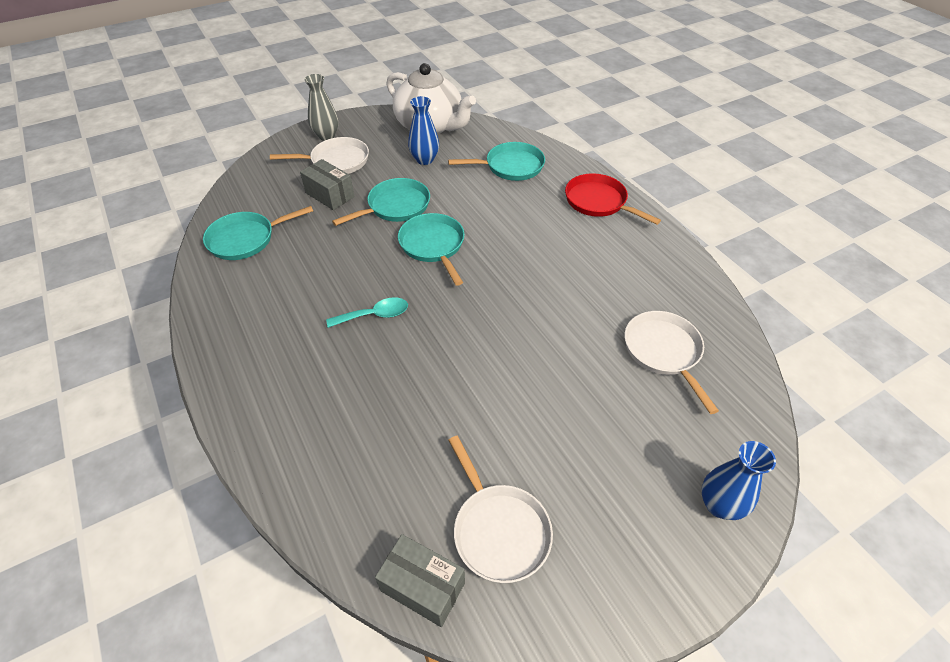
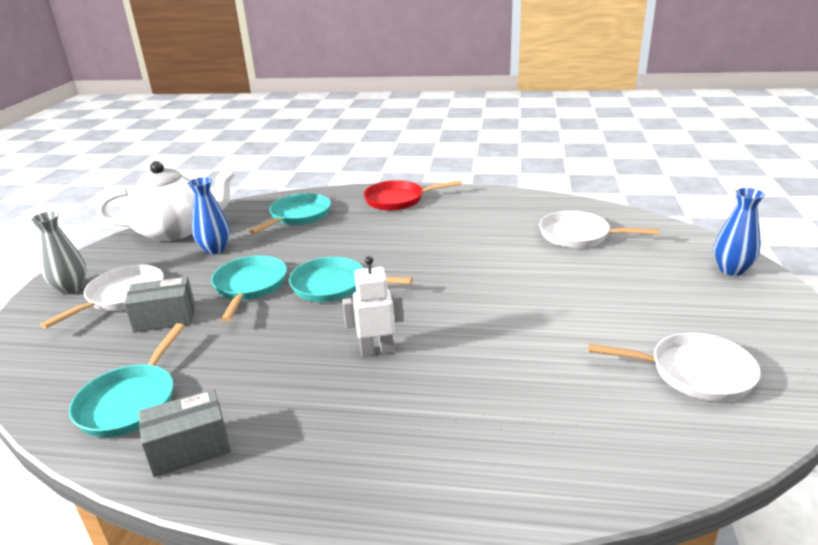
camera: 50 degrees left, 20 degrees down
turquoise spoon [326,297,408,328] -> white robot [342,256,404,356]
grey box [375,534,465,627] -> grey box moved to [139,389,231,477]

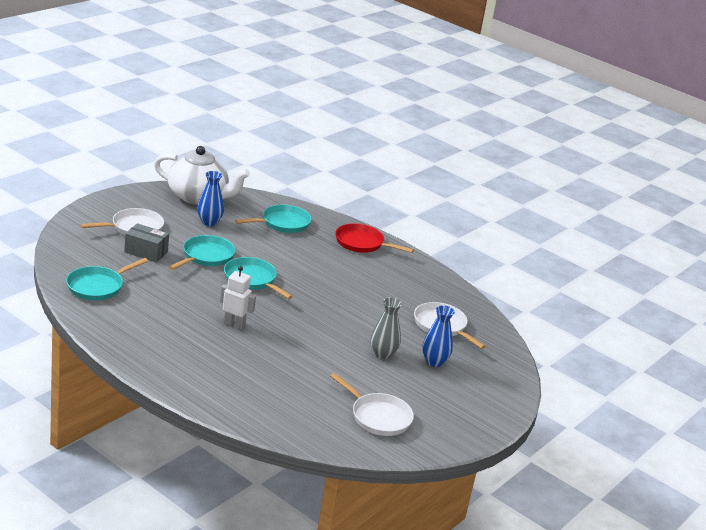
camera: 25 degrees right, 0 degrees up
grey vase [30,211,86,295] -> grey vase moved to [371,297,402,359]
grey box [139,389,231,477] -> none
blue vase [714,188,765,276] -> blue vase moved to [422,305,455,367]

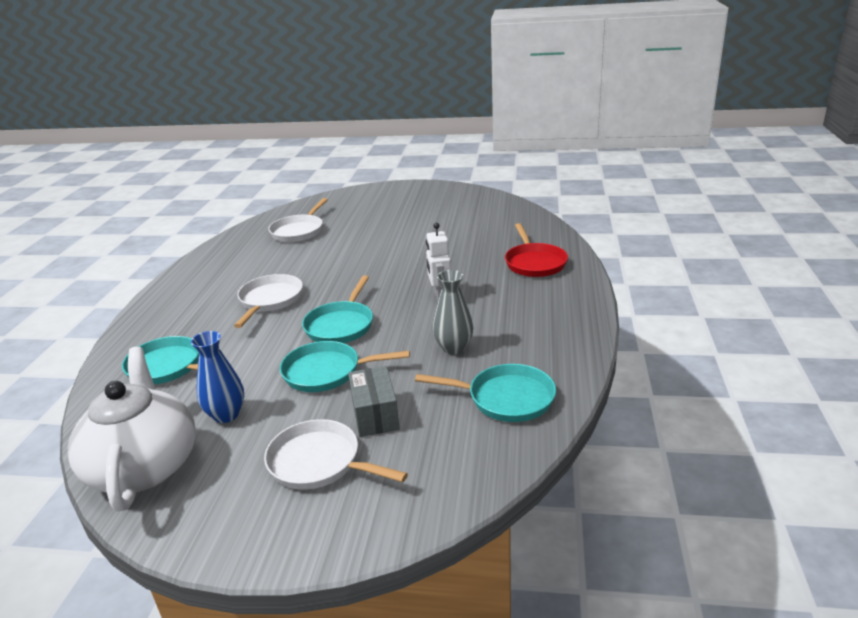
camera: 115 degrees left, 0 degrees up
white pan [330,373,414,436] -> white pan moved to [234,274,303,328]
red pan [335,223,414,253] -> red pan moved to [505,223,568,277]
grey vase [371,297,402,359] -> grey vase moved to [433,270,473,355]
blue vase [422,305,455,367] -> none

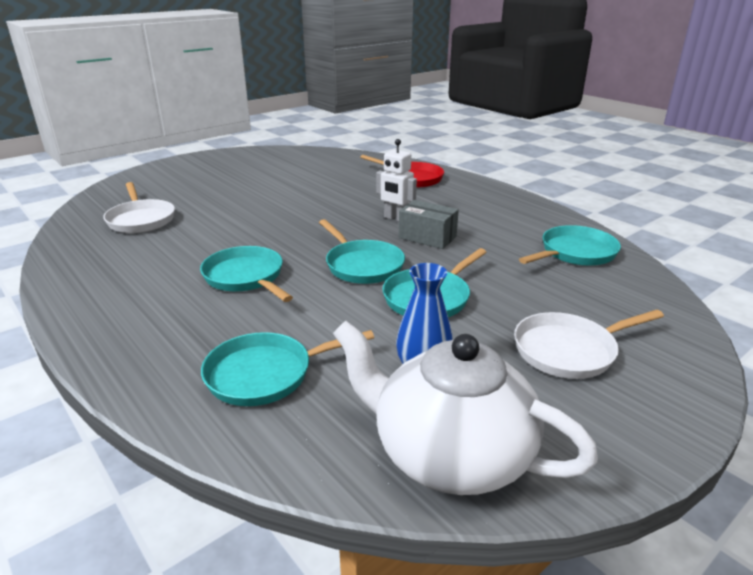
camera: 50 degrees left, 0 degrees up
white pan [234,274,303,328] -> turquoise pan [200,246,293,302]
grey box [348,366,400,437] -> grey box moved to [399,200,459,249]
grey vase [433,270,473,355] -> none

